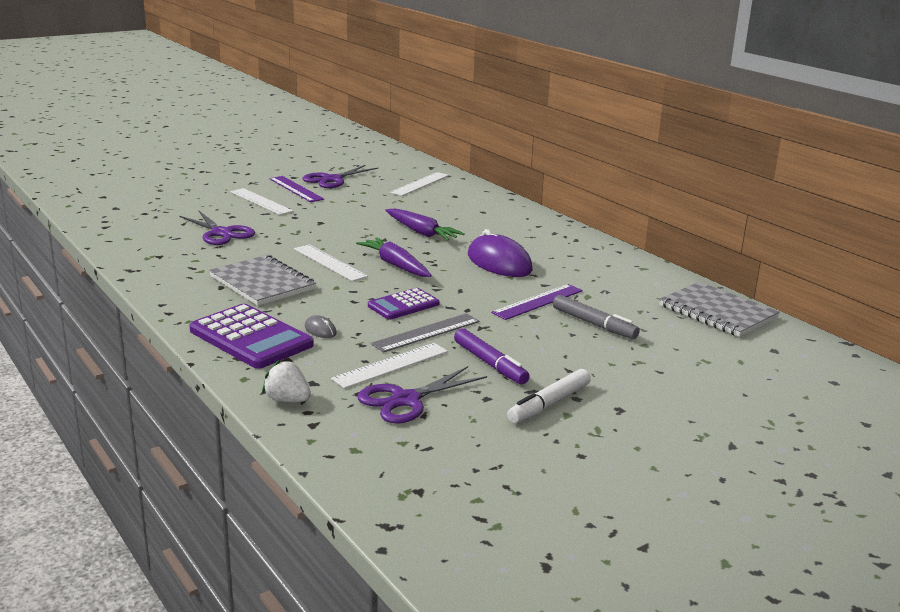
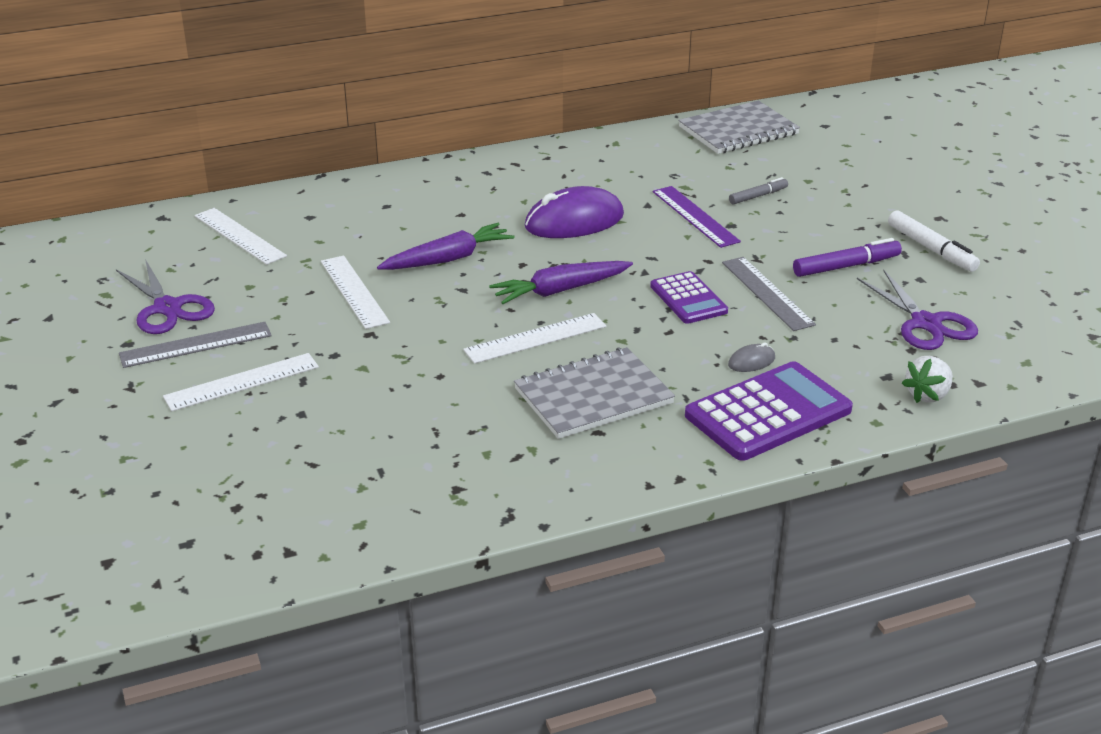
camera: 75 degrees left, 10 degrees up
purple scissors [179,211,255,245] -> none
purple ruler [269,176,324,202] -> grey ruler [119,322,272,368]
white ruler [331,343,448,389] -> white ruler moved to [321,255,390,329]
grey marker [553,295,640,339] -> grey marker [729,177,788,204], size x0.64

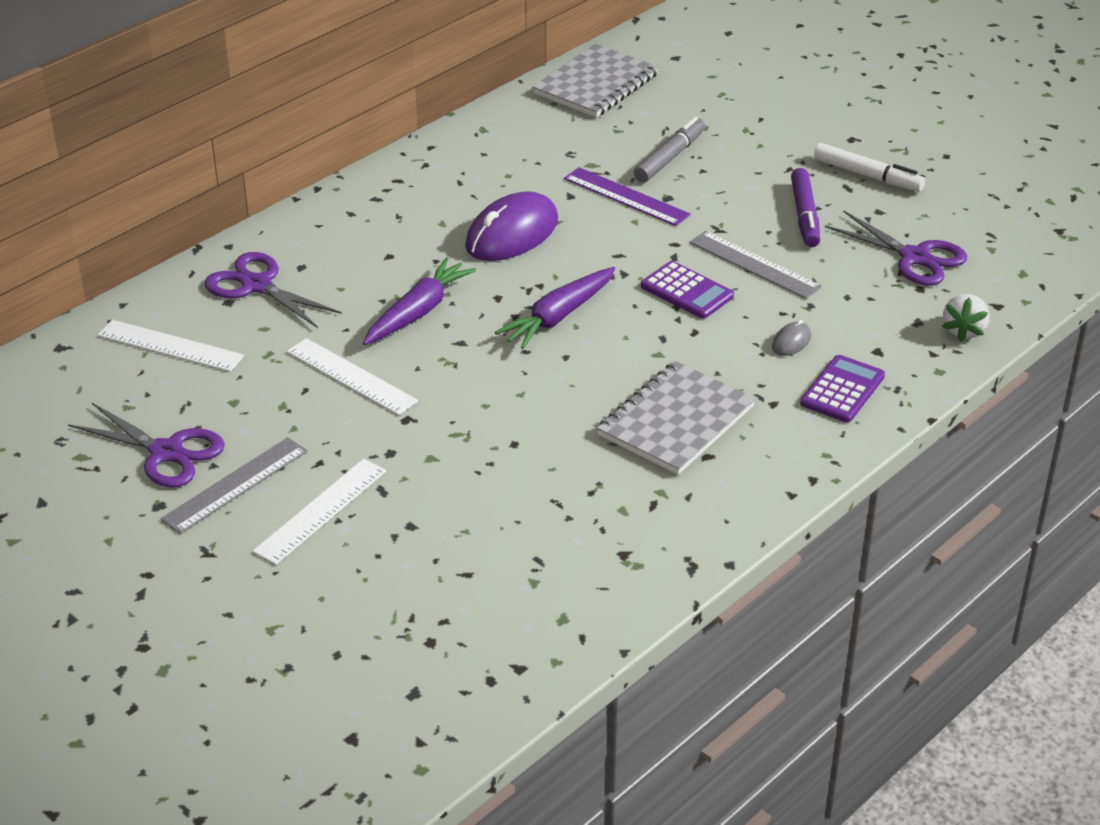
camera: 25 degrees left, 5 degrees up
white ruler [463,313,606,364] -> none
purple calculator [685,361,853,461] -> purple calculator [800,355,885,423], size x0.60
grey marker [729,177,788,204] -> grey marker [634,117,705,183], size x1.56
purple marker [793,238,902,277] -> purple marker turned 135 degrees clockwise [791,168,820,247]
none -> purple scissors [204,252,342,328]

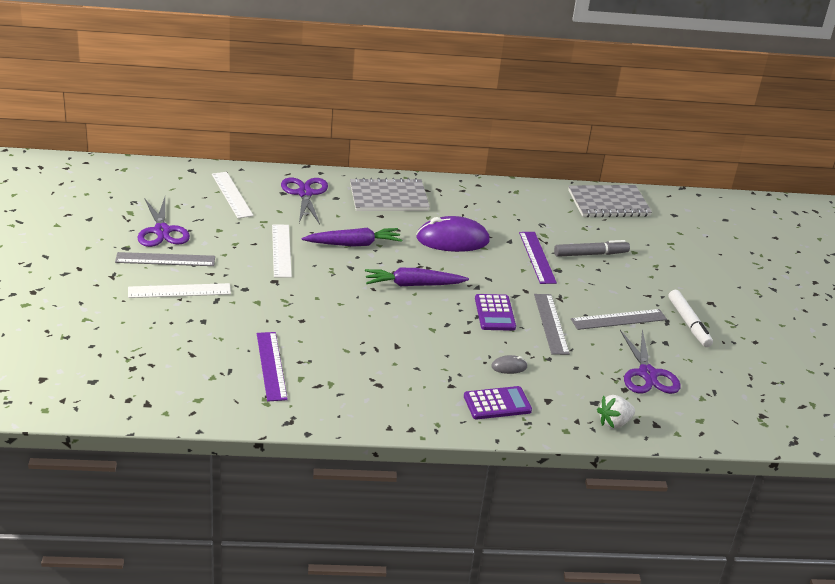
camera: 40 degrees right, 5 degrees down
grey notebook [597,361,756,475] -> grey notebook moved to [350,178,430,211]
purple marker [791,168,820,247] -> grey ruler [571,309,667,330]
none -> purple ruler [257,332,288,401]

